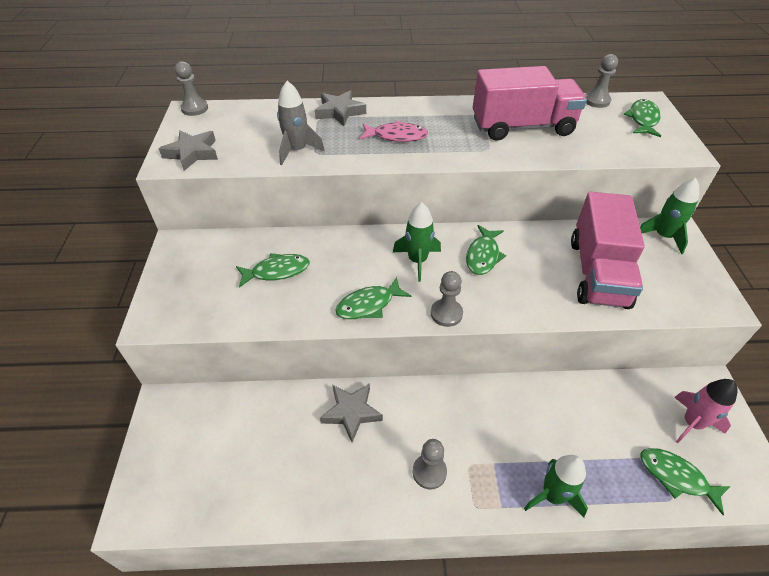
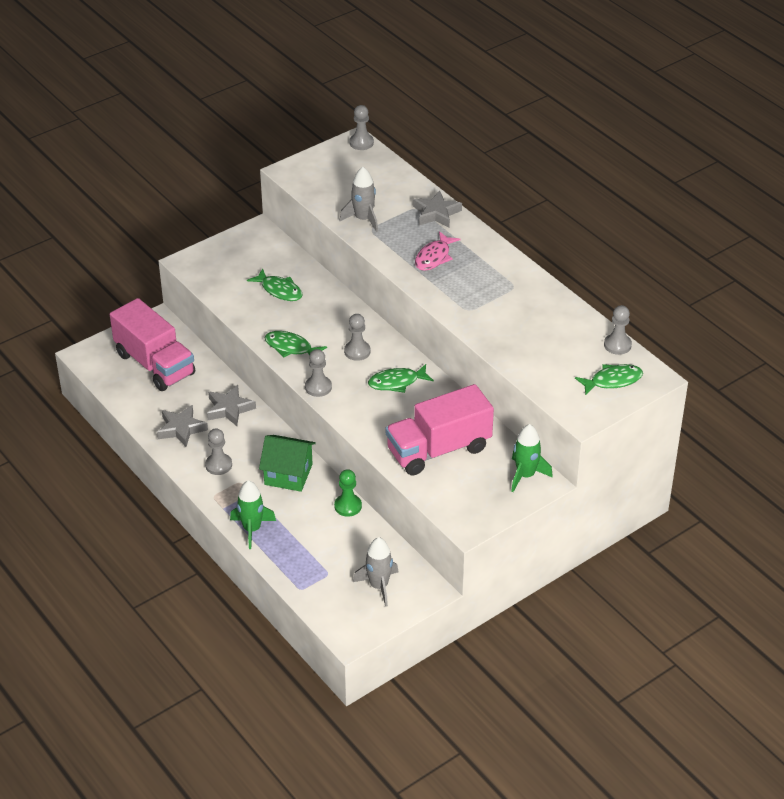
camera: 55 degrees right, 5 degrees down
grey star [159,130,218,171] -> grey star moved to [157,405,208,447]
pink fish [360,121,428,142] -> pink fish turned 60 degrees clockwise [415,231,461,271]
green rocket [393,202,441,282] -> grey pawn [344,314,370,361]
pink truck [473,66,587,141] -> pink truck moved to [110,298,195,391]
green fish [641,448,731,515] -> none
pink rocket [674,379,737,443] -> grey rocket [353,537,398,607]
none -> green house [259,435,316,492]
none -> green pawn [334,469,362,517]

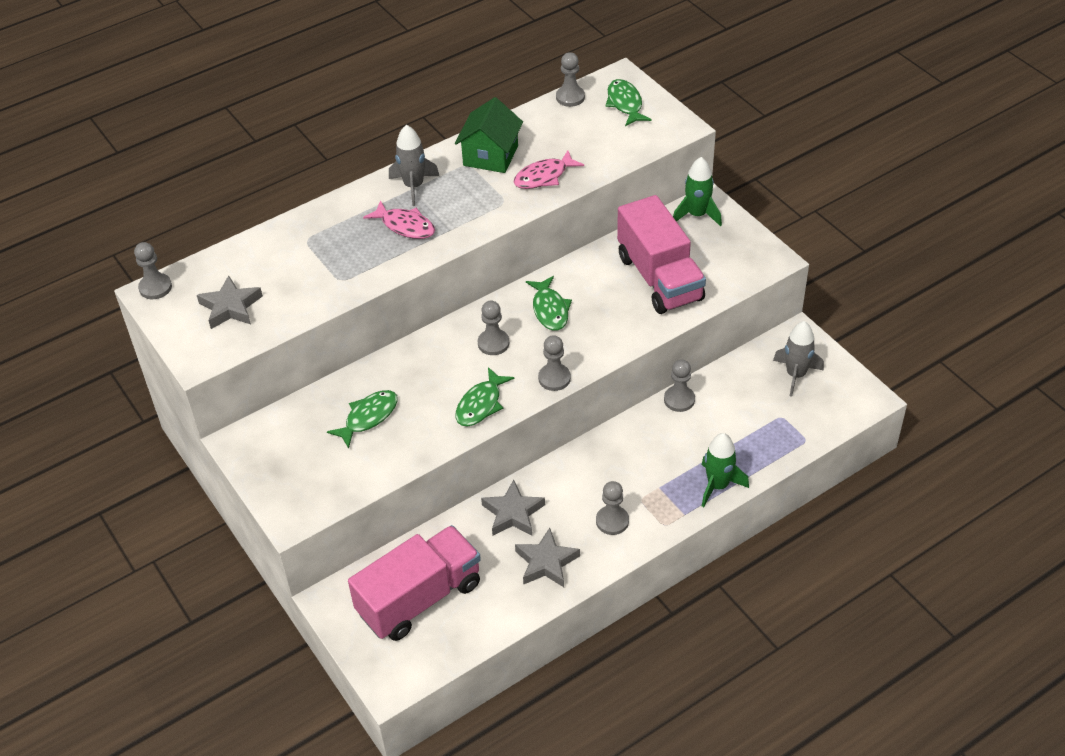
camera: 85 degrees left, 5 degrees up
green house [259,435,316,492] -> green house moved to [455,97,523,173]
green pawn [334,469,362,517] -> grey pawn [664,359,695,412]
grey rocket [339,167,378,232] -> grey rocket moved to [389,125,439,206]
grey star [413,190,462,228] -> grey star moved to [197,275,263,329]
none -> pink fish [513,150,584,189]

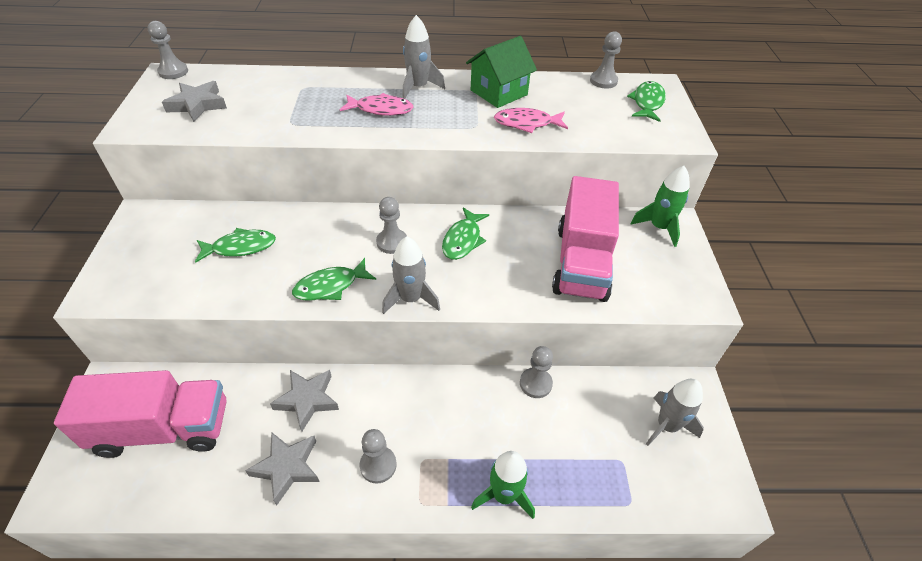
camera: 30 degrees right, 0 degrees up
pink fish [363,200,435,239] -> pink fish turned 60 degrees counterclockwise [340,93,414,116]
grey pawn [538,335,571,391] -> grey rocket [382,236,440,314]

